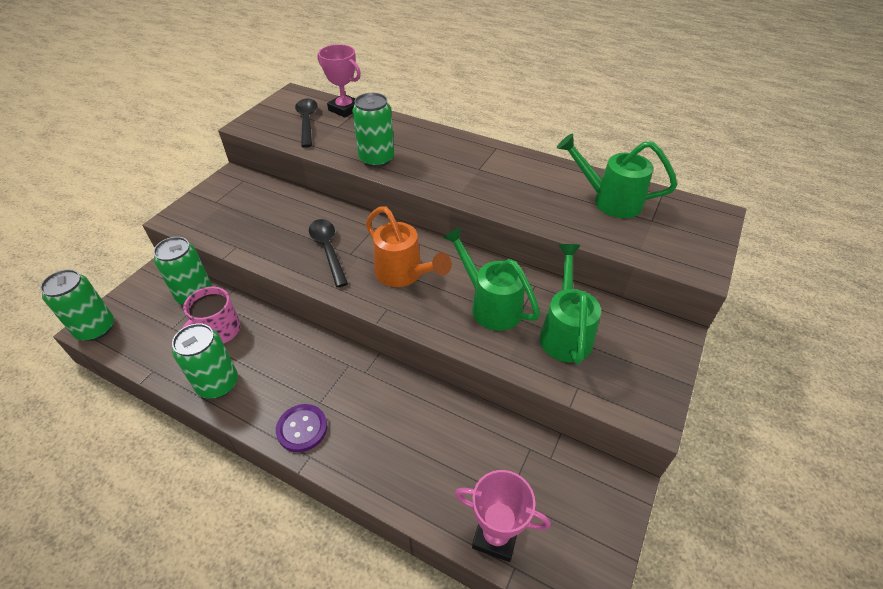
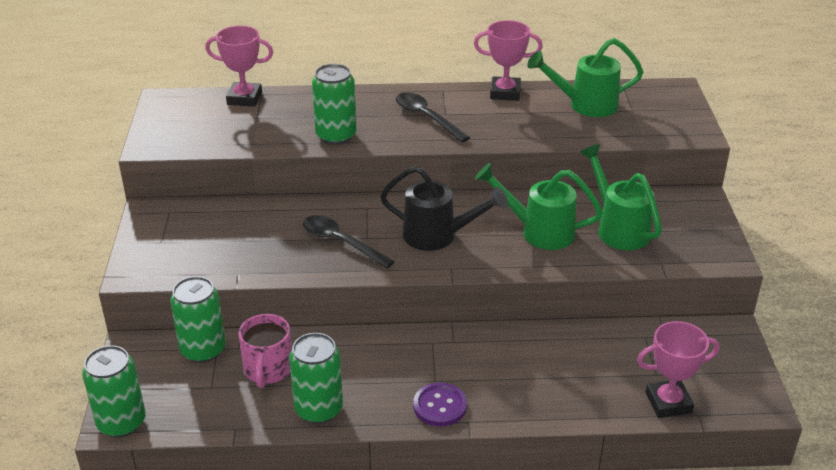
camera: 30 degrees left, 10 degrees down
black spoon [295,99,318,148] -> black spoon moved to [396,92,470,143]
orange watering can [366,206,452,287] -> black watering can [380,166,508,251]
none -> pink trophy [474,20,543,101]

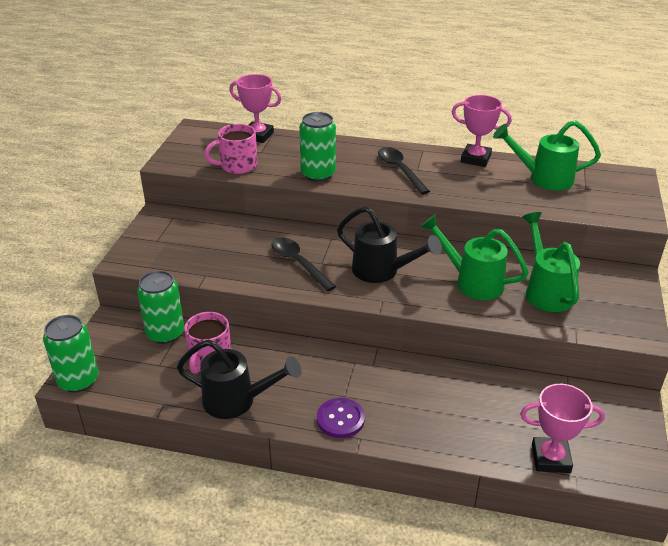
camera: 15 degrees right, 0 degrees up
green can [289,333,343,424] -> black watering can [177,339,301,419]
none -> pink mug [204,124,258,174]

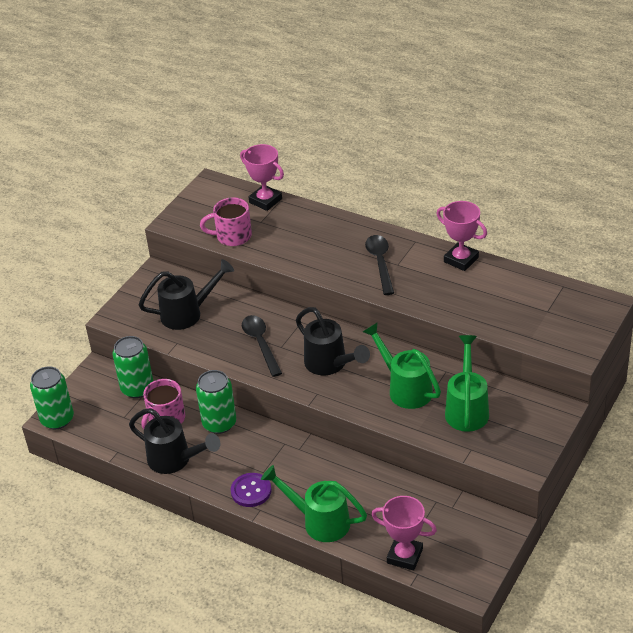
camera: 20 degrees right, 5 degrees up
green can [299,112,336,182] -> green can moved to [196,370,236,434]
green watering can [493,120,601,190] -> green watering can moved to [261,465,367,542]
none -> black watering can [139,259,234,330]

